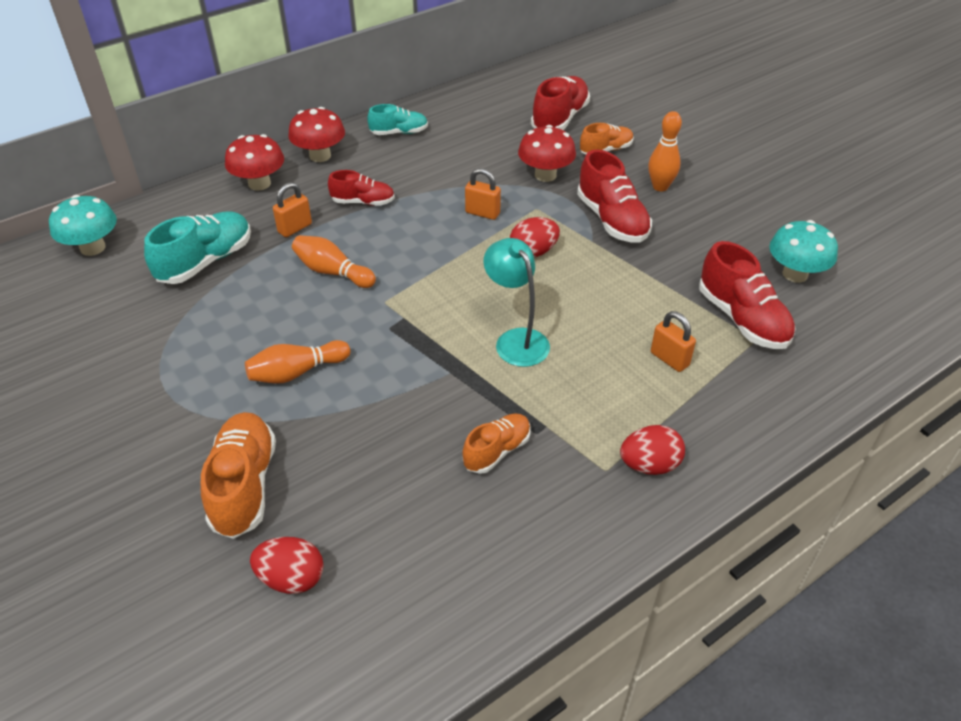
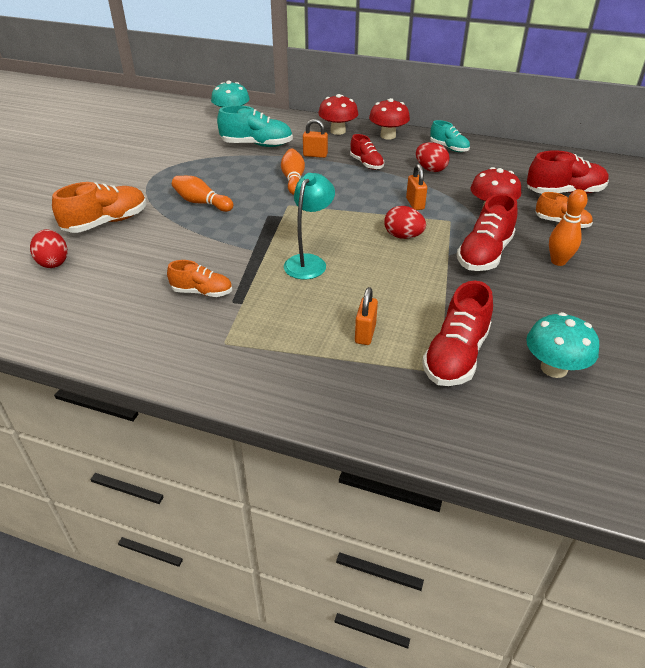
camera: 55 degrees right, 5 degrees down
red egg [620,425,685,475] -> red egg moved to [416,142,450,172]

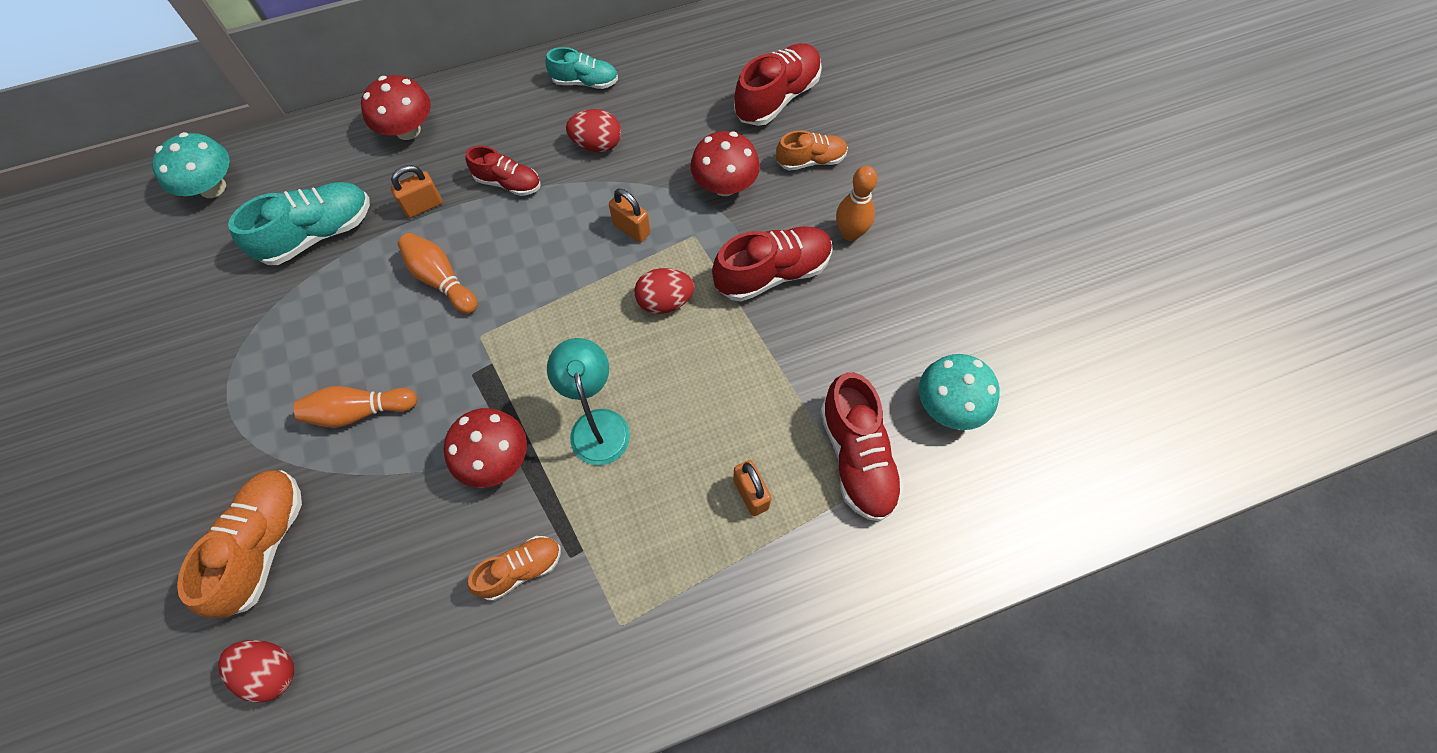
camera: 40 degrees left, 25 degrees up
red mushroom [369,98,410,140] -> red mushroom moved to [444,408,527,488]
red shoe [457,193,517,271] -> red shoe turned 105 degrees counterclockwise [712,226,833,302]

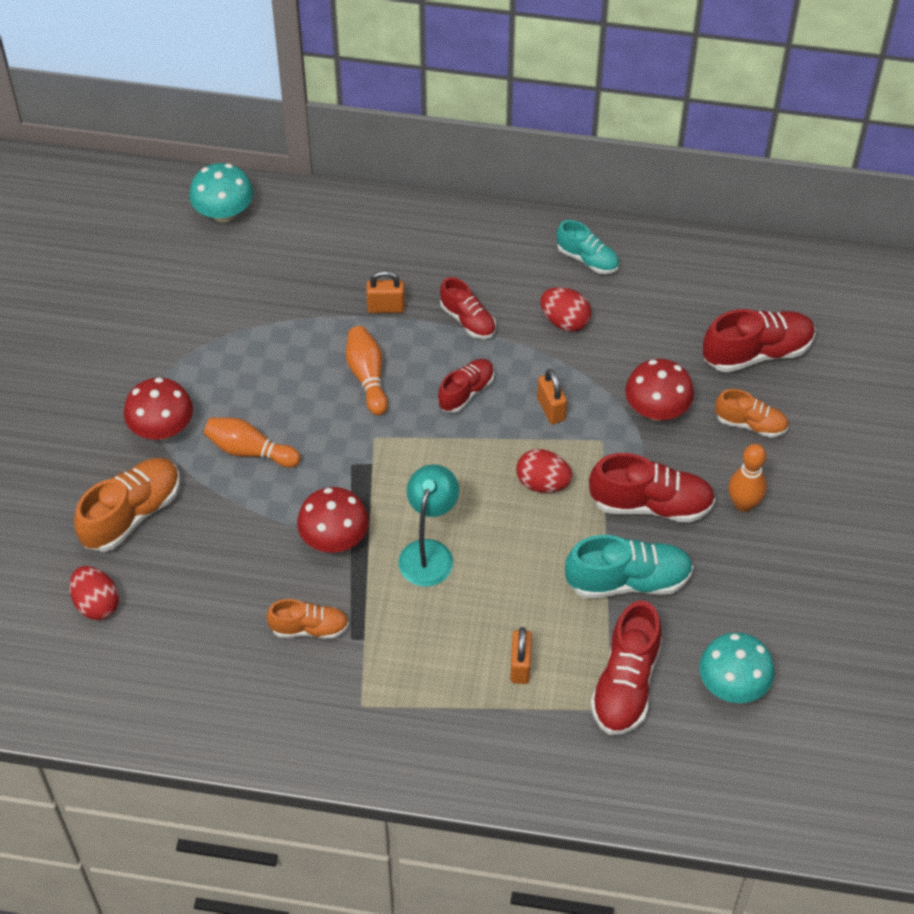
camera: 30 degrees right, 10 degrees down
turquoise shoe [228,182,370,265] -> turquoise shoe moved to [565,535,694,598]
red mushroom [361,75,431,140] -> red mushroom moved to [124,377,193,440]
none -> red shoe [438,359,494,413]

